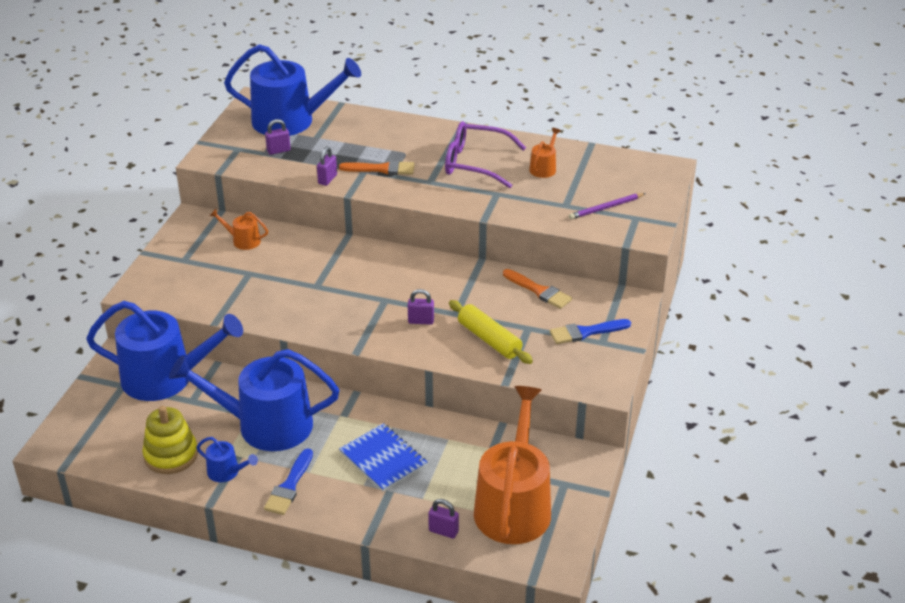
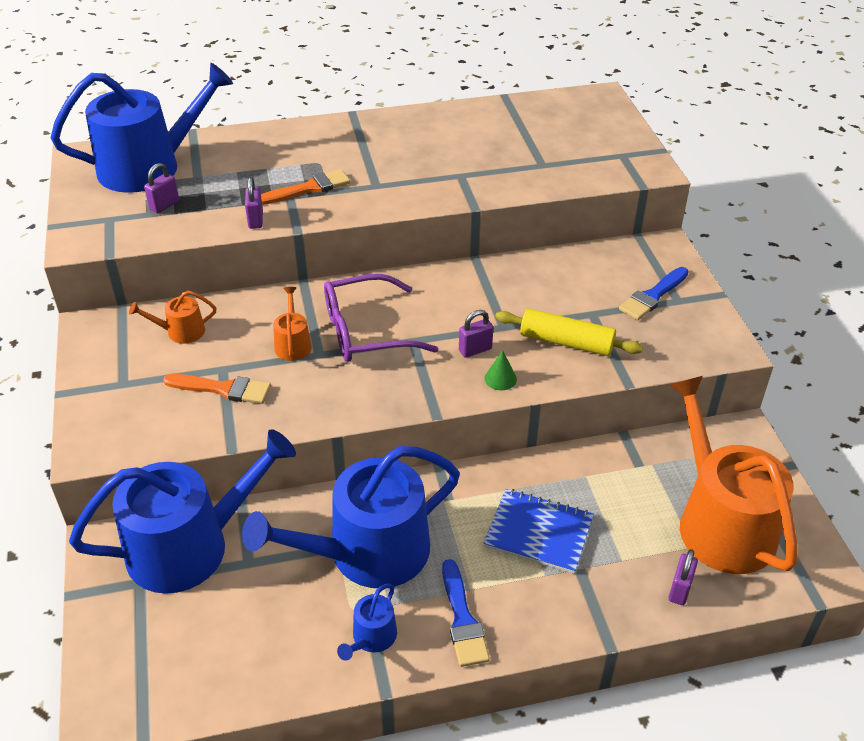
camera: 30 degrees left, 5 degrees up
yellow stacking toy [142,406,198,474] -> none
blue watering can [196,437,258,482] -> blue watering can turned 120 degrees clockwise [337,584,397,661]
purple padlock [428,499,459,539] -> purple padlock turned 60 degrees counterclockwise [669,549,698,605]
purple glasses [445,121,526,188] -> purple glasses moved to [324,274,438,362]
orange brush [503,269,572,309] -> orange brush moved to [163,374,271,404]
orange watering can [529,128,561,178] -> orange watering can moved to [273,287,312,361]
purple pencil [569,193,646,220] -> none
none -> green cone [485,350,517,390]

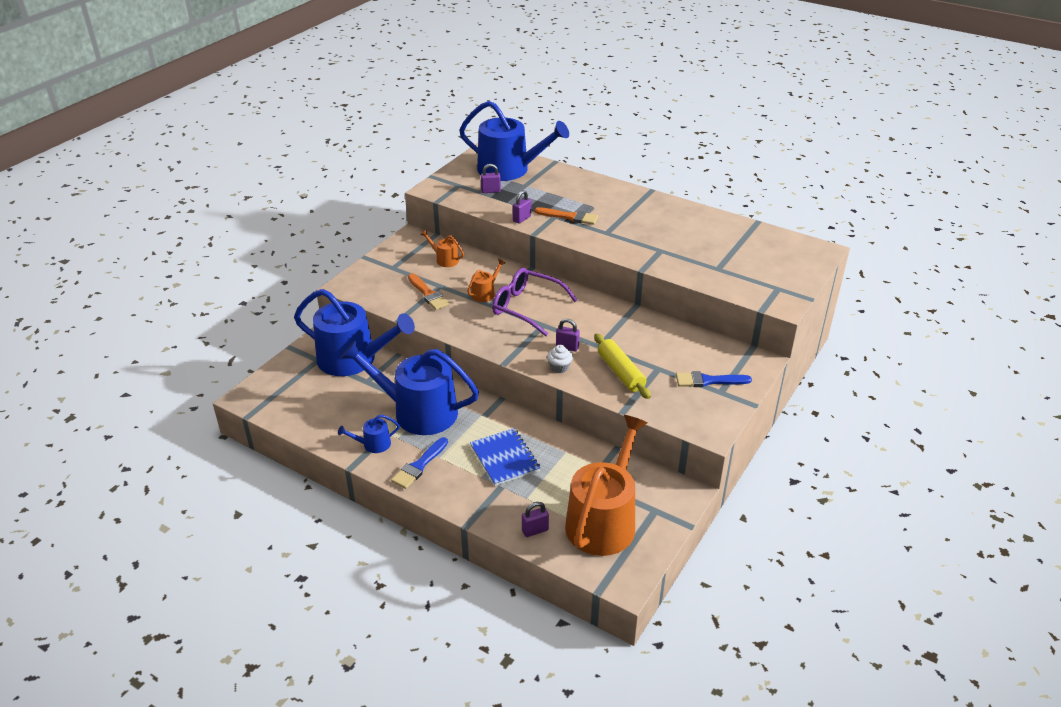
camera: 45 degrees right, 5 degrees down
green cone [485,350,517,390] -> white cupcake [547,345,573,373]

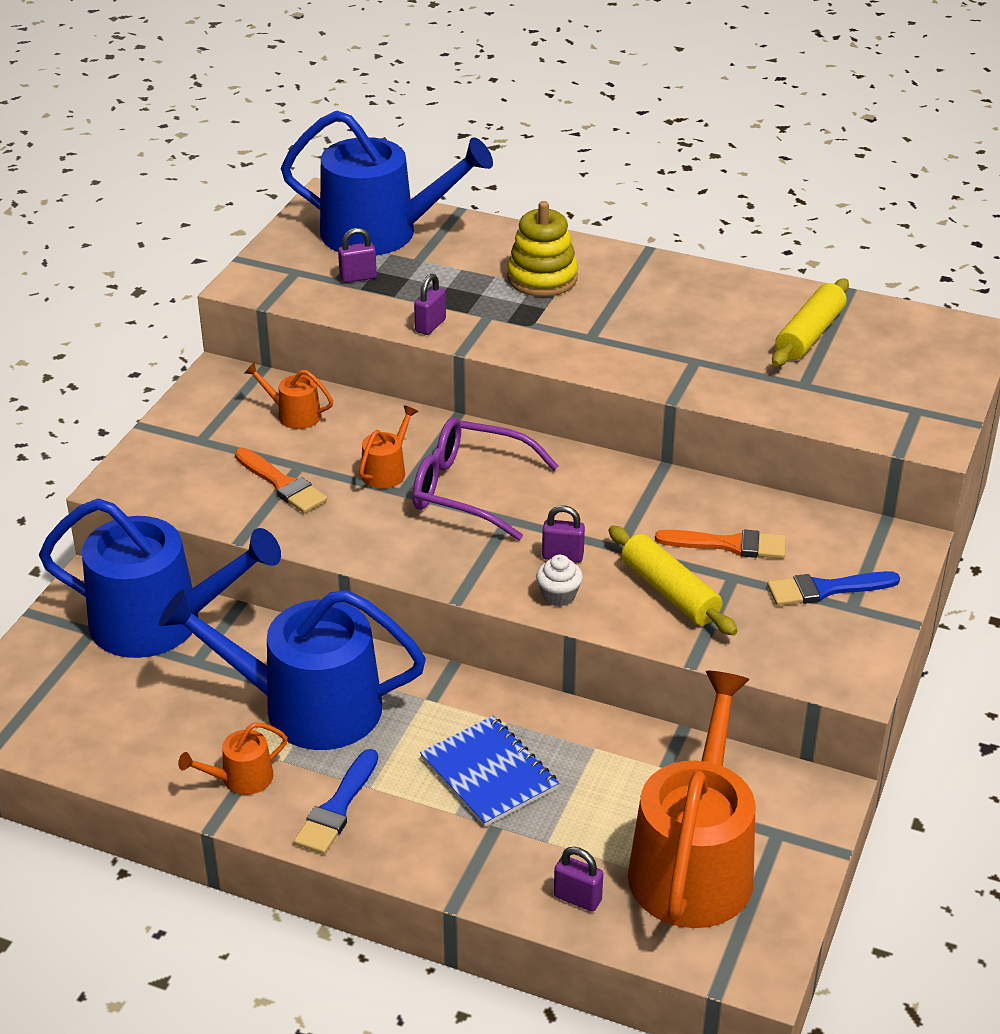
camera: 10 degrees left, 0 degrees up
blue watering can [338,414,400,453] -> orange watering can [178,722,288,795]
purple padlock [522,502,549,537] -> purple padlock turned 60 degrees clockwise [554,847,603,912]
orange brush [535,207,598,225] -> orange brush moved to [655,529,786,559]
none -> yellow stacking toy [507,201,578,297]
none -> yellow rolling pin [772,278,849,367]

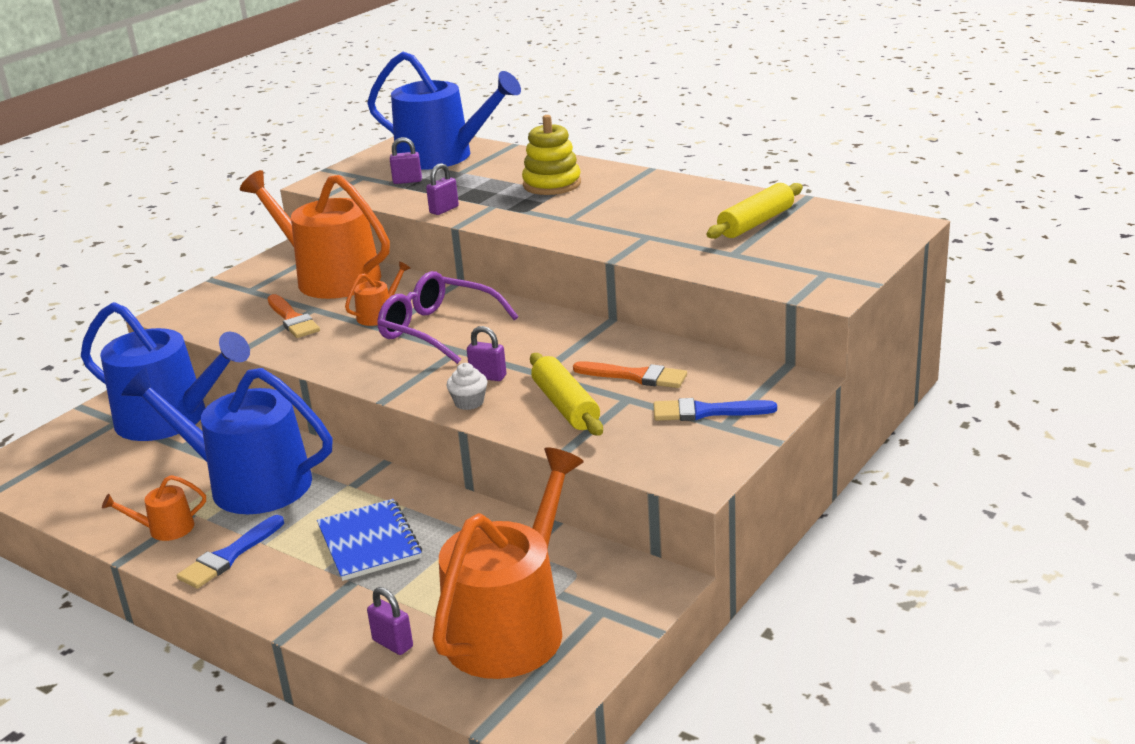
camera: 15 degrees right, 10 degrees down
orange watering can [244,362,333,429] -> orange watering can [240,170,390,299], size x2.38

